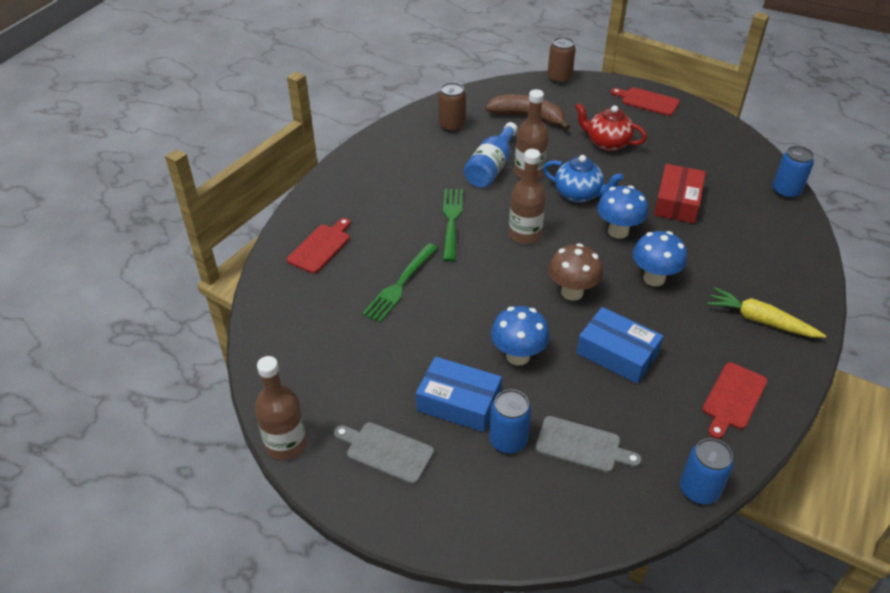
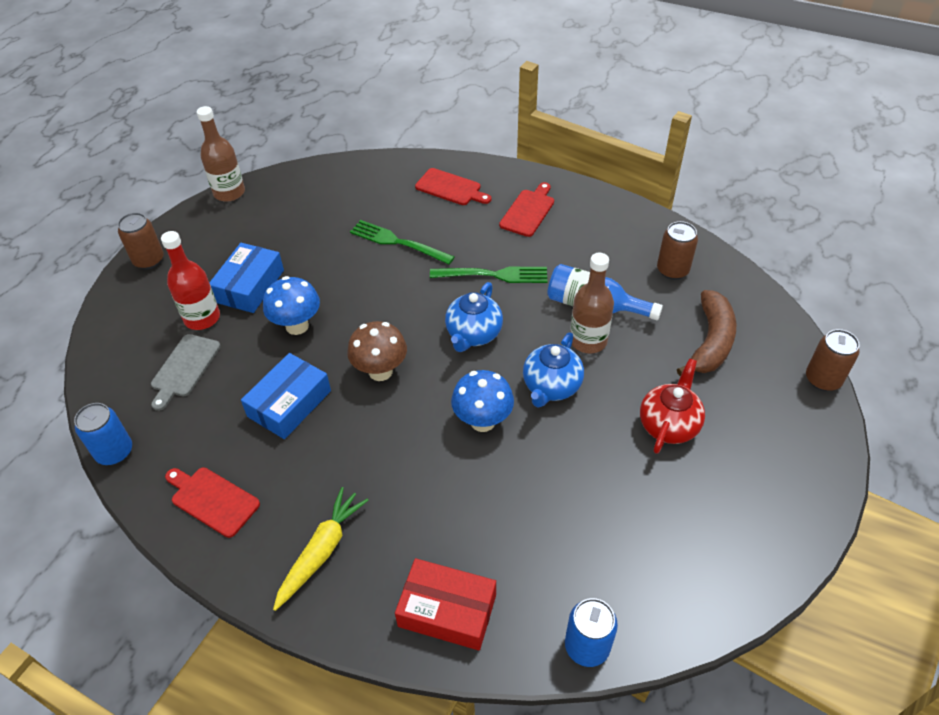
camera: 90 degrees right, 5 degrees up
grey cutting board [334,422,434,484] -> none
blue can [489,389,532,454] -> red bottle [161,231,220,330]
brown bottle [509,149,546,244] -> blue teapot [445,282,503,352]
red cutting board [611,87,680,116] -> red cutting board moved to [499,182,554,237]
blue mushroom [633,231,687,286] -> none
red box [654,164,706,223] -> red box moved to [395,558,496,651]
none -> brown can [118,213,164,269]

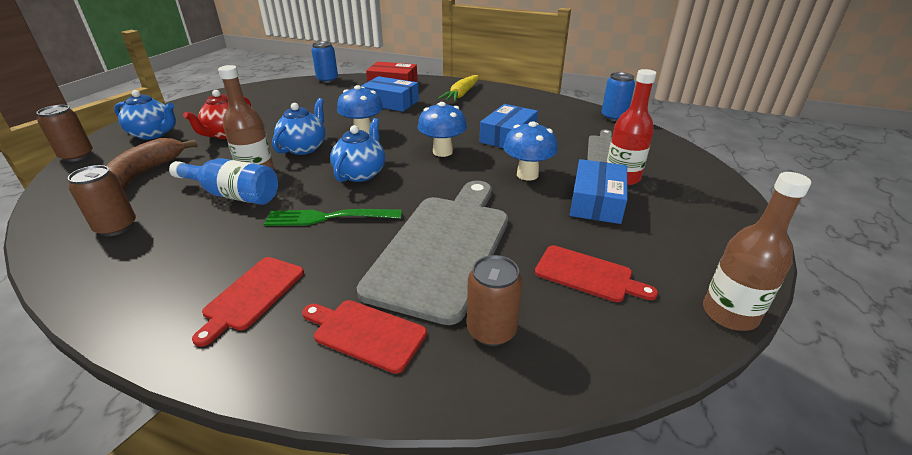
camera: 175 degrees right, 15 degrees down
brown can [118,213,164,269] -> brown can moved to [467,255,523,346]
red cutting board [165,467,260,538] -> red cutting board moved to [535,245,658,302]
brown mushroom [347,321,407,381] -> blue mushroom [418,102,467,157]
green fork [350,220,455,264] -> grey cutting board [357,181,508,325]
none -> blue teapot [114,90,176,140]
none -> blue box [361,76,419,112]

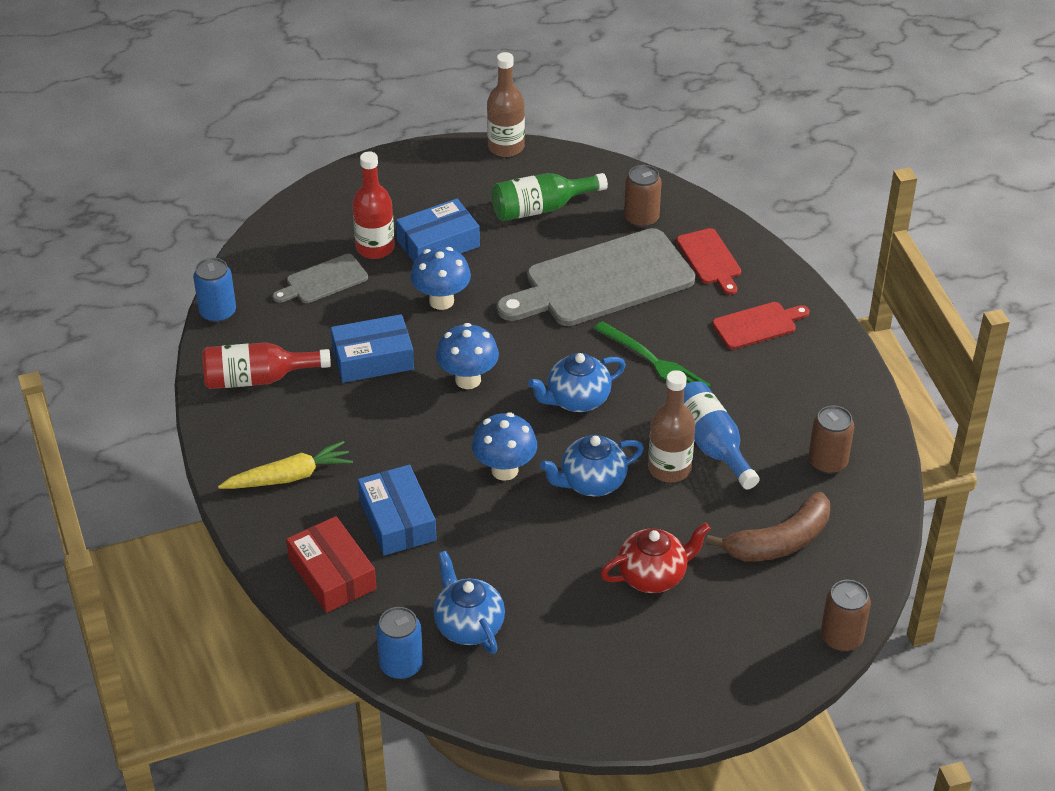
camera: 135 degrees left, 10 degrees up
blue teapot [114,90,176,140] -> blue teapot moved to [433,551,505,654]
red cutting board [535,245,658,302] -> green bottle [492,173,608,221]
none -> red bottle [202,342,331,389]

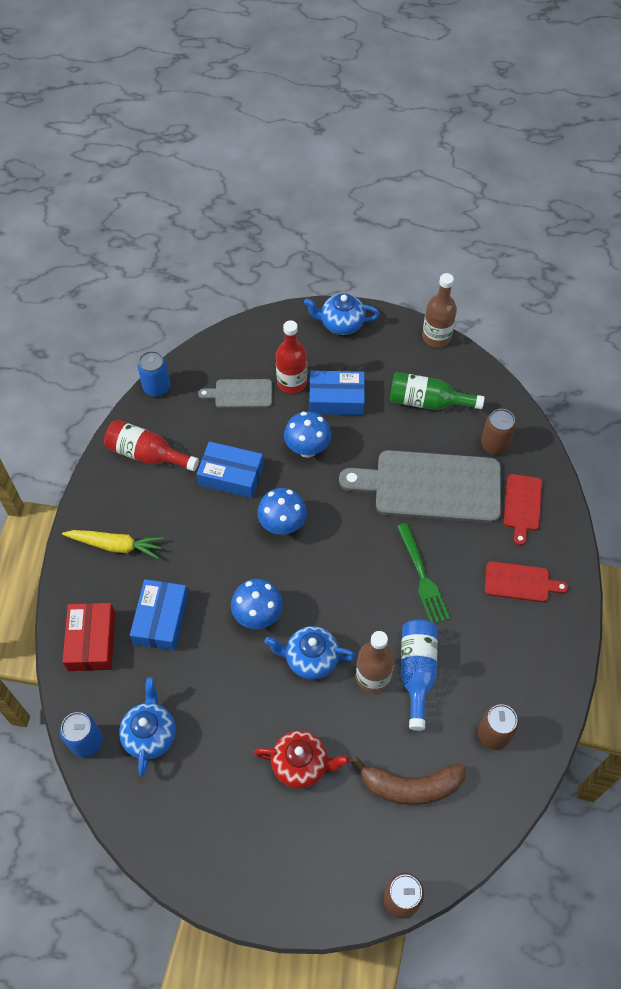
camera: 30 degrees right, 15 degrees up
blue teapot [528,353,626,412] -> blue teapot moved to [304,293,380,335]

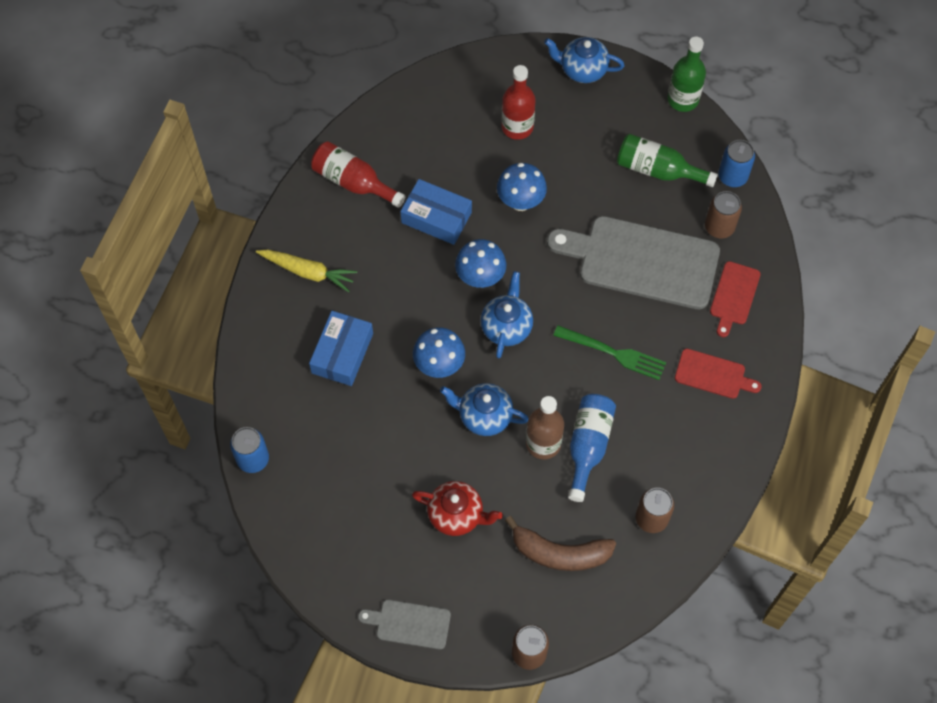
camera: 10 degrees right, 5 degrees up
red box [63,603,115,671] -> none
blue teapot [119,677,175,776] -> blue teapot moved to [481,271,533,358]
blue can [138,351,171,397] -> blue can moved to [718,140,755,187]
grey cutting board [198,379,272,408] -> grey cutting board moved to [358,600,451,650]
blue box [309,371,365,415] -> none
green fork [397,523,450,623] -> green fork turned 60 degrees counterclockwise [553,325,666,380]
brown bottle [422,273,457,348] -> green bottle [667,37,706,112]

